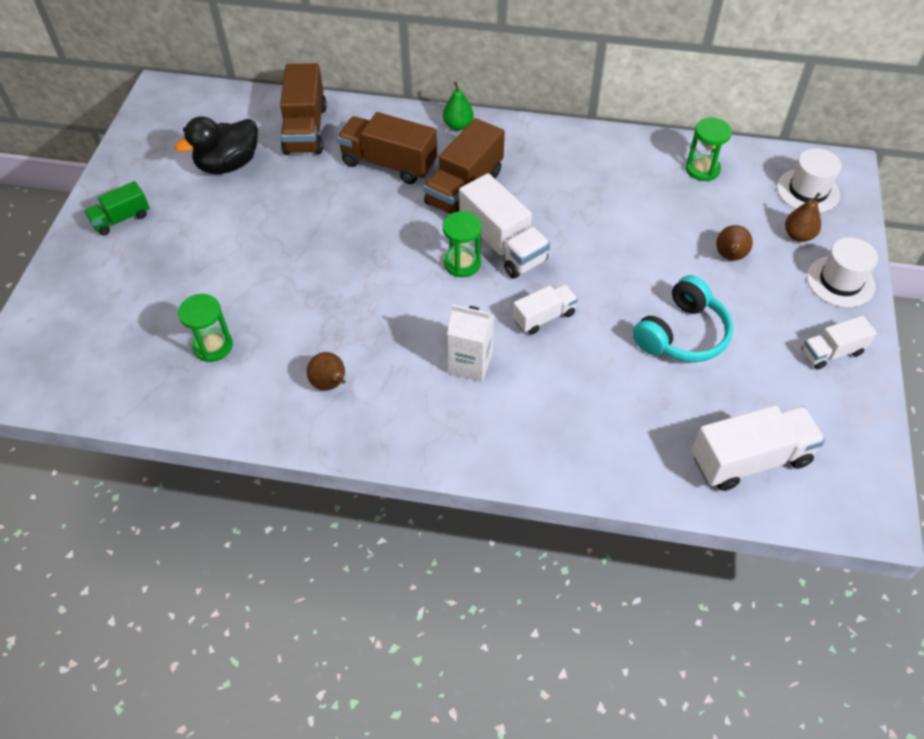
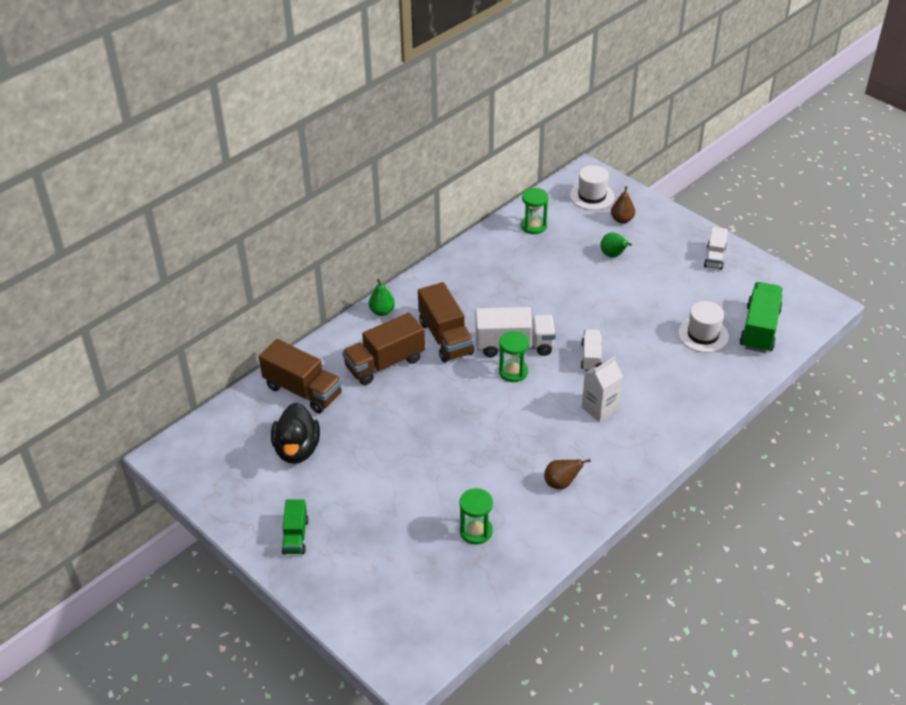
camera: 55 degrees left, 10 degrees down
turquoise headphones [633,275,733,362] -> none
white truck [692,405,825,491] -> green truck [739,282,783,353]
brown pear [716,225,753,261] -> green pear [601,233,632,258]
white hat [807,237,878,307] -> white hat moved to [678,301,729,352]

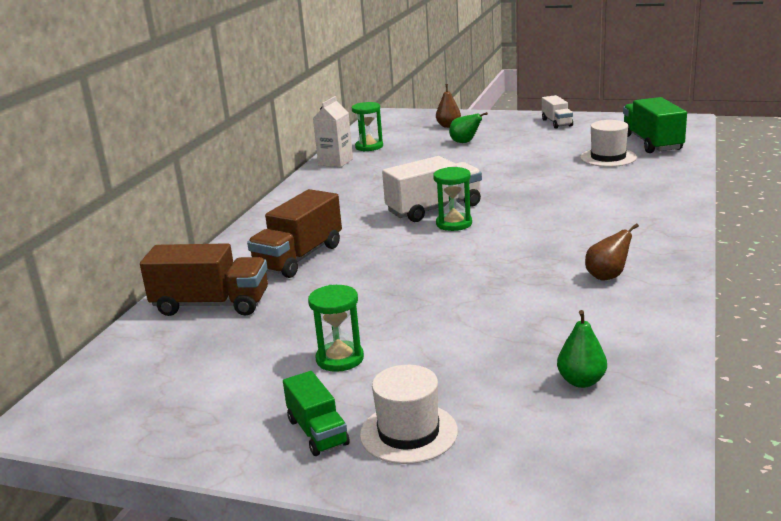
camera: 25 degrees left, 20 degrees down
black duck [271,403,320,464] -> none
green pear [369,279,395,316] -> green pear moved to [557,310,607,388]
brown truck [418,282,474,362] -> none
green hourglass [459,488,493,544] -> green hourglass moved to [308,285,364,372]
white hat [570,165,614,210] -> white hat moved to [360,365,458,464]
white truck [581,329,602,371] -> none
white carton [582,357,623,422] -> white carton moved to [313,96,353,167]

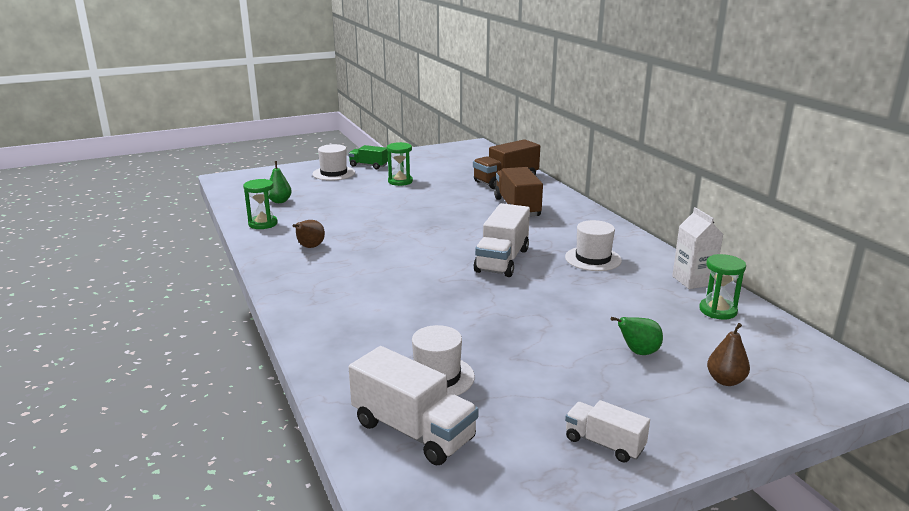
camera: 135 degrees right, 0 degrees up
green hourglass [433,167,472,231] -> green hourglass moved to [243,179,278,229]
green truck [623,97,687,153] -> white truck [349,346,479,466]
none -> white hat [565,220,622,271]

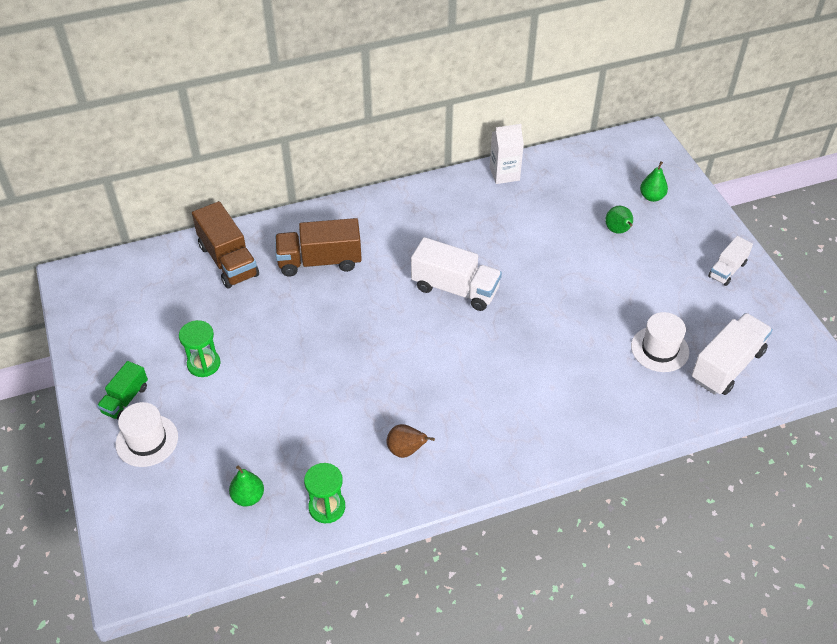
camera: 85 degrees left, 25 degrees up
white hat [565,220,622,271] -> none
green hourglass [699,254,746,319] -> none
brown pear [707,323,750,386] -> green pear [640,161,668,202]

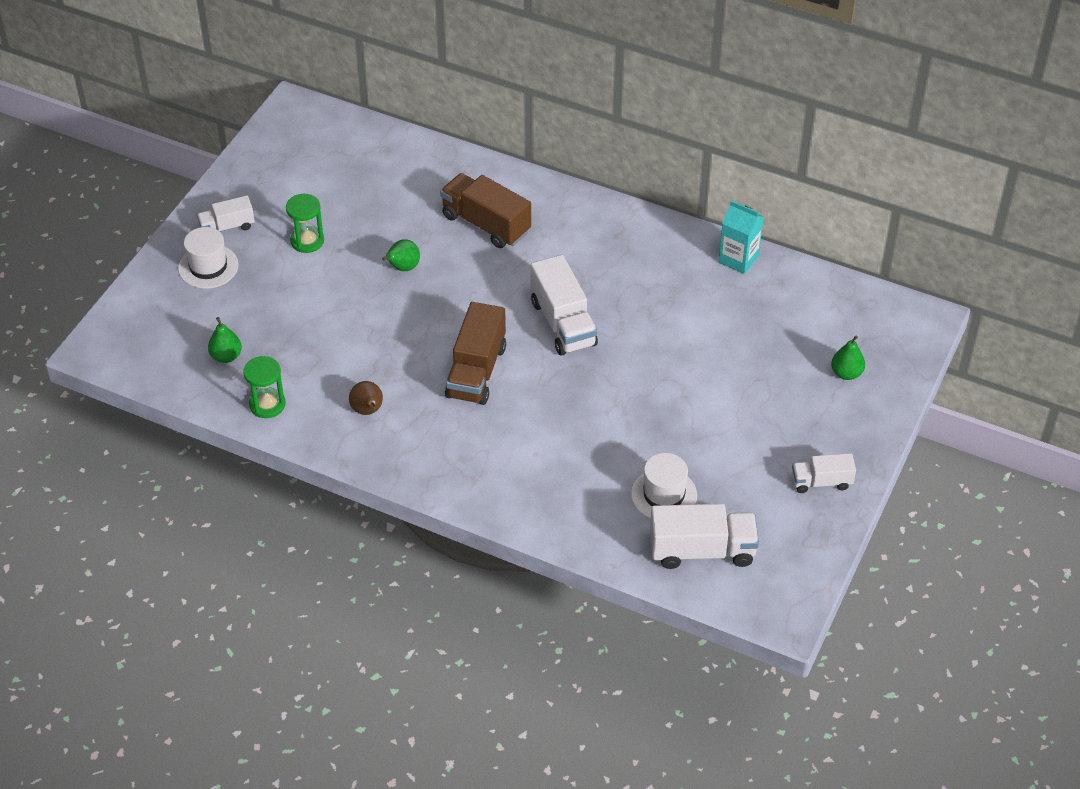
camera: 45 degrees right, 0 degrees up
green truck [97,361,148,420] -> white truck [197,196,255,232]
brown truck [192,201,259,288] -> brown truck moved to [445,302,506,405]
white carton [490,124,524,184] -> turquoise carton [719,200,764,274]
green pear [605,206,633,234] -> green pear moved to [382,239,420,271]

